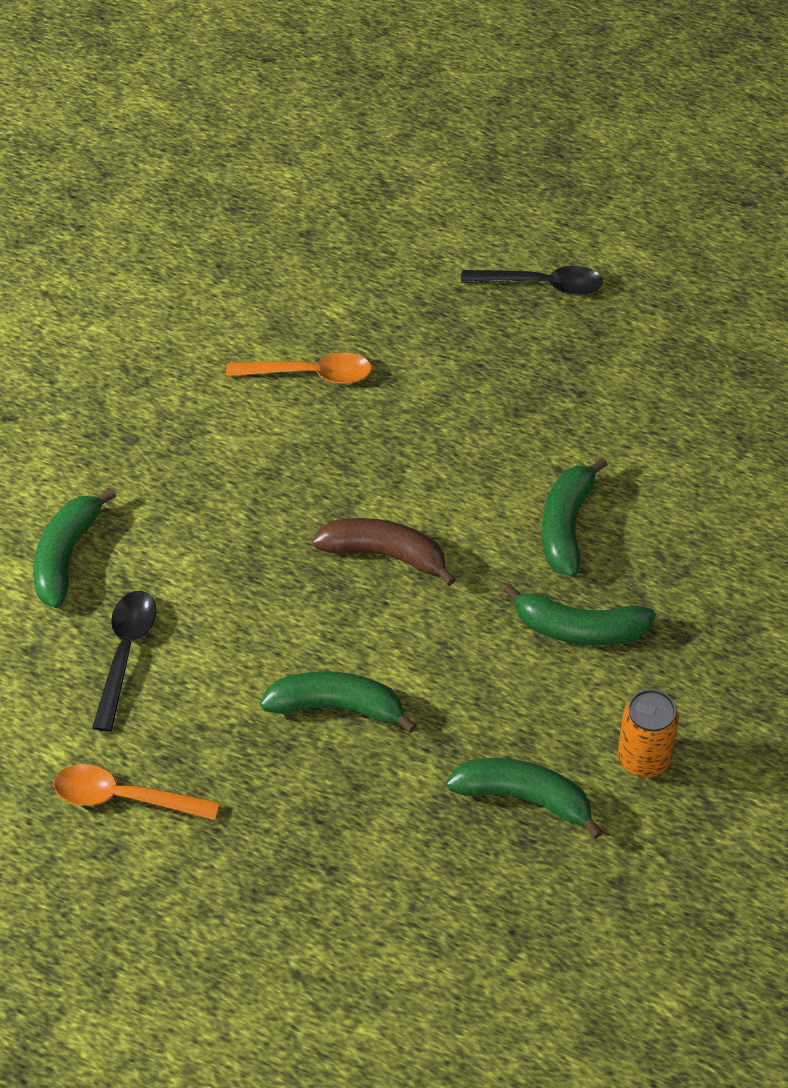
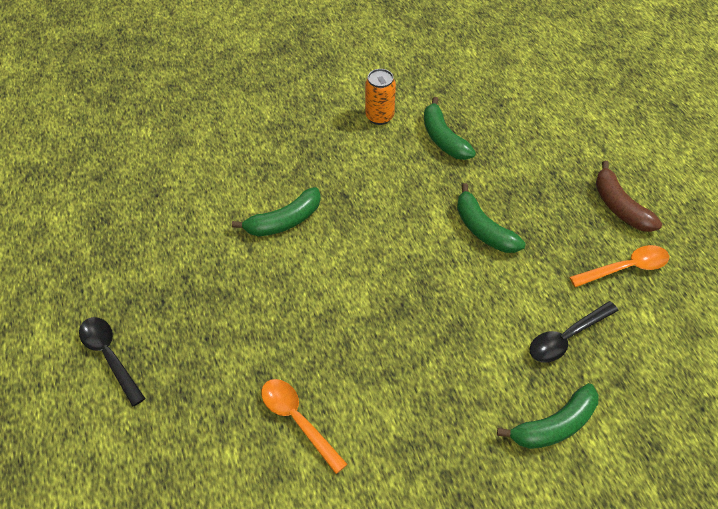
camera: 135 degrees left, 0 degrees up
orange spoon [54,764,220,820] -> orange spoon turned 75 degrees counterclockwise [570,245,669,287]
brown banana [313,518,456,586] -> brown banana moved to [596,160,662,232]
green banana [503,584,656,646] -> none

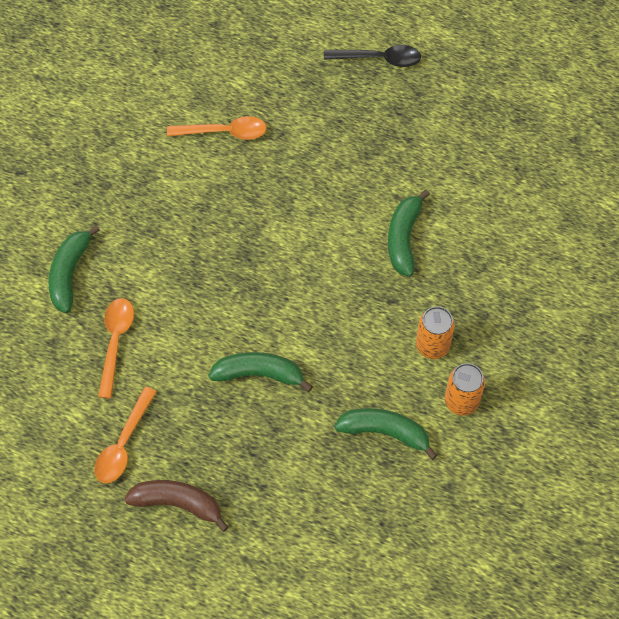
camera: 130 degrees right, 10 degrees up
black spoon [529,301,619,363] -> orange spoon [98,298,134,398]
none -> orange can [416,306,455,359]

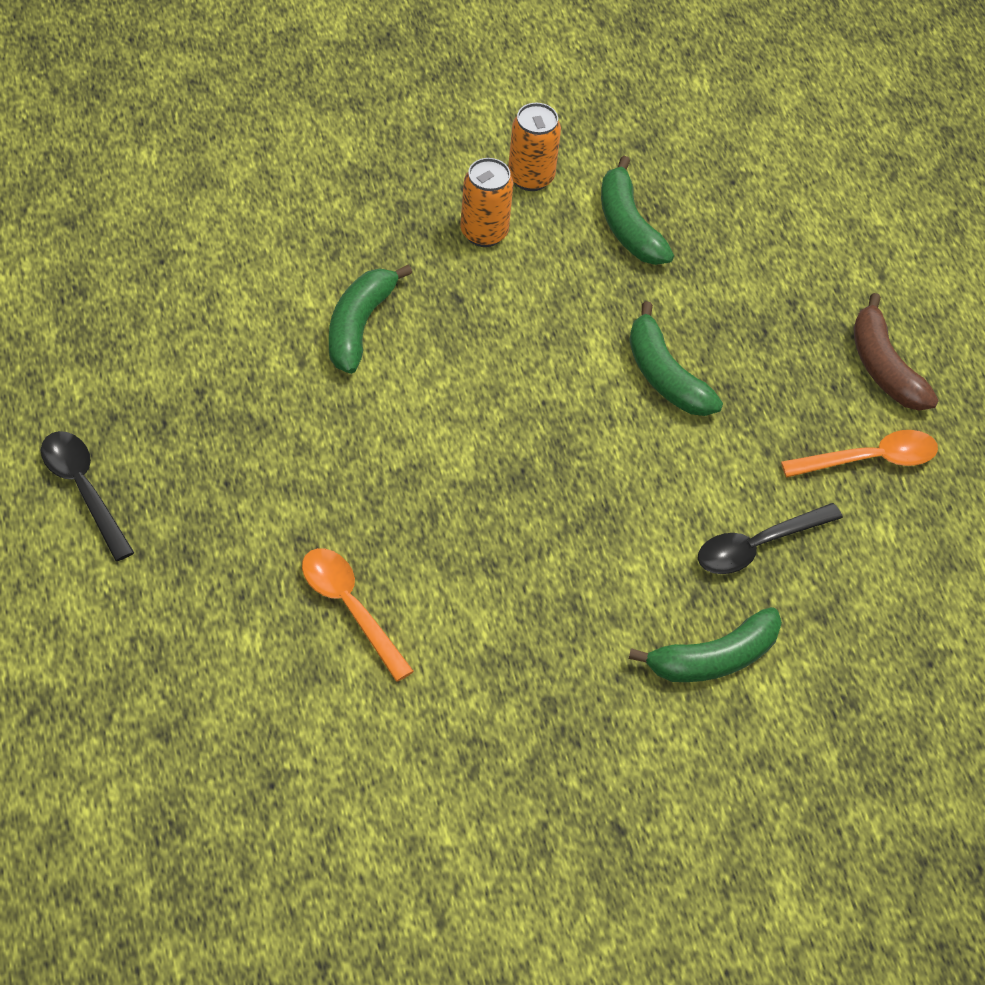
camera: 130 degrees left, 10 degrees down
orange spoon [98,298,134,398] -> black spoon [698,503,843,574]
green banana [388,190,430,277] -> green banana turned 135 degrees clockwise [329,265,412,374]

